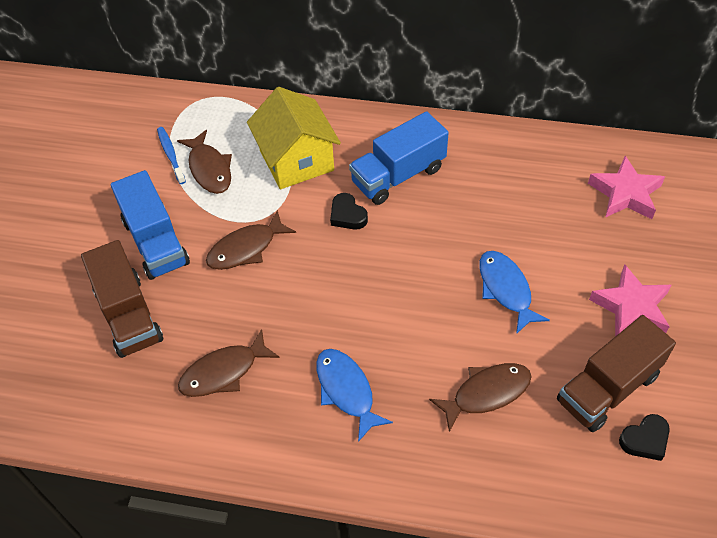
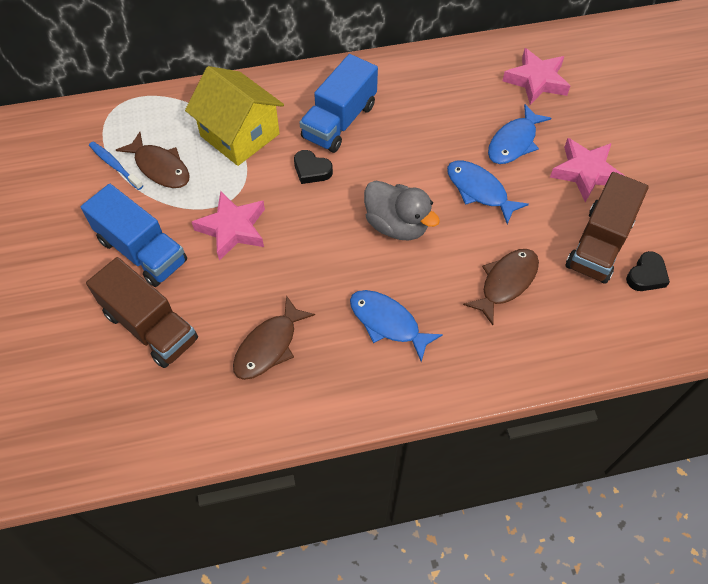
camera: 25 degrees left, 5 degrees up
brown fish [206,210,296,270] -> pink star [192,191,265,261]
none -> grey duck [364,181,440,241]
none -> blue fish [488,104,552,164]

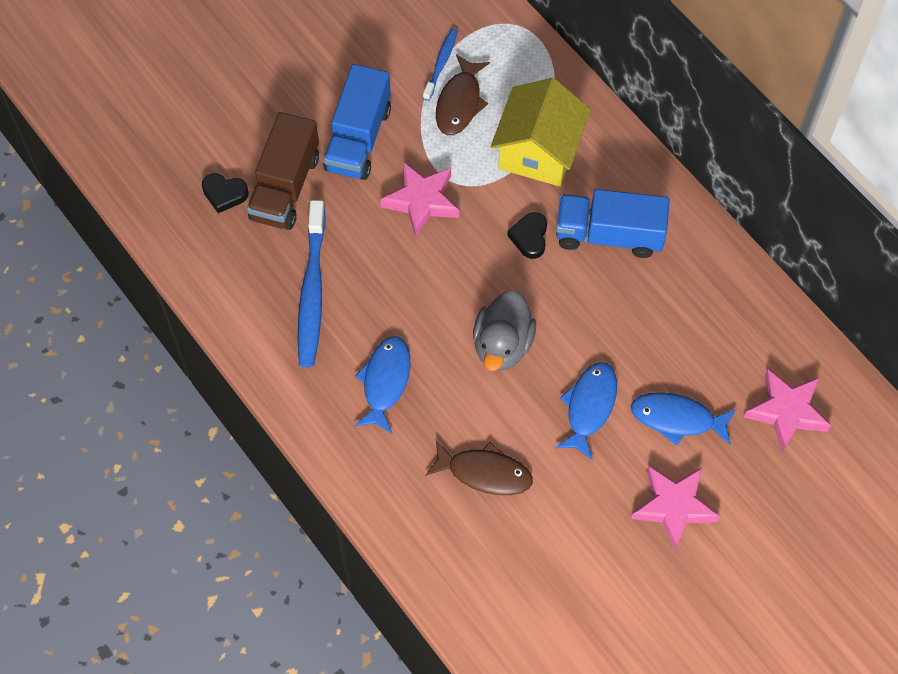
camera: 65 degrees right, 5 degrees up
brown fish [233,295,315,380] -> blue toothbrush [298,200,326,367]
brown truck [565,172,649,284] -> none
black heart [626,251,670,291] -> black heart moved to [202,173,249,213]

